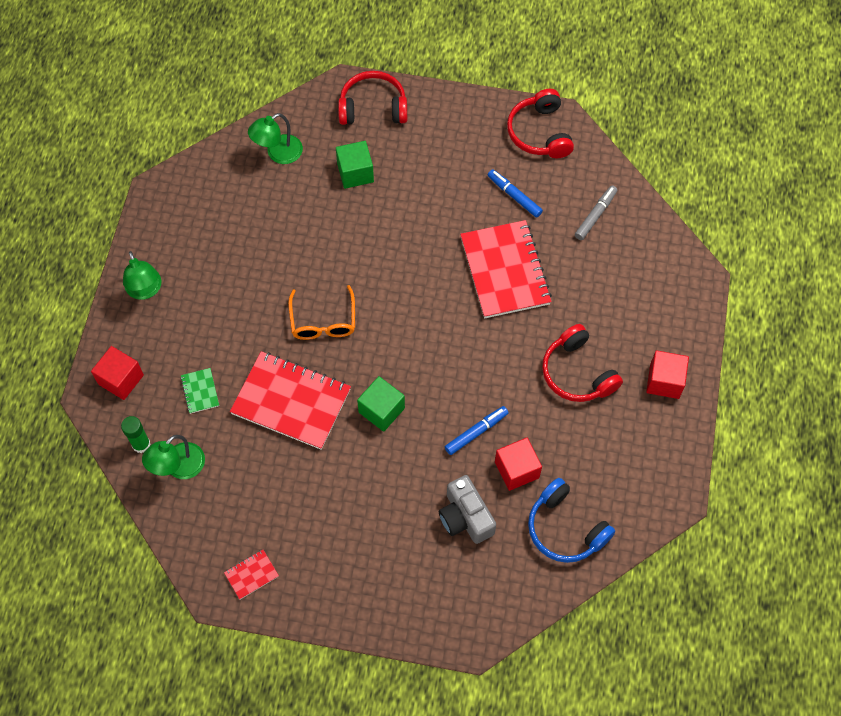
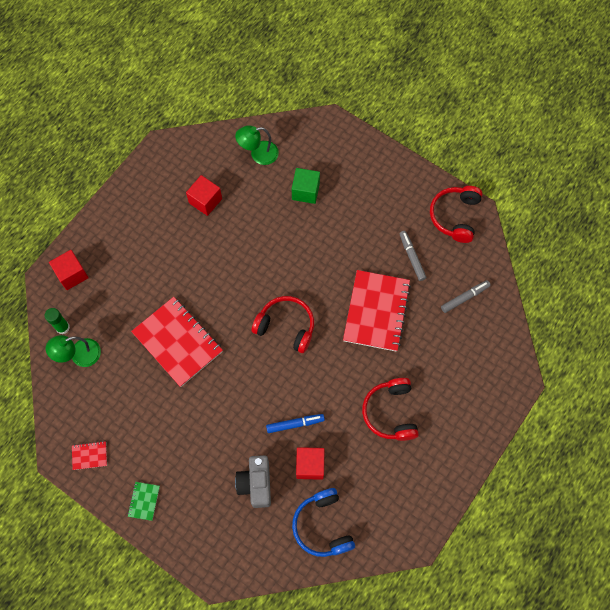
camera: 25 degrees right, 5 degrees up
green lamp [123,251,161,300] -> none
green notebook [181,368,219,414] -> green notebook moved to [128,482,160,521]
orange glasses [288,285,355,340] -> none
red headphones [338,71,407,125] -> red headphones moved to [252,296,314,353]
green cube [357,376,405,432] -> none
blue marker [488,169,543,217] -> grey marker [399,231,426,281]
red cube [646,350,689,399] -> red cube moved to [186,175,222,216]

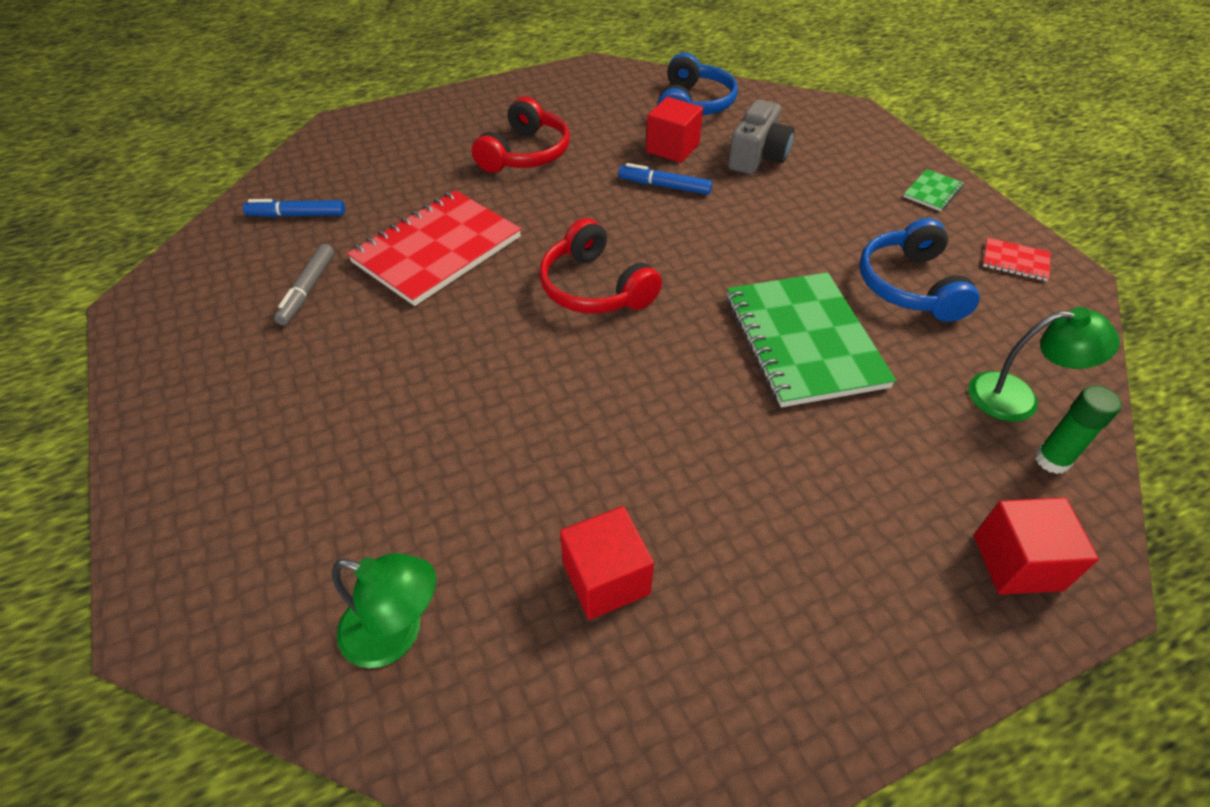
camera: 150 degrees left, 20 degrees down
red notebook [131,297,223,387] -> green notebook [727,272,896,407]
green cube [292,168,320,204] -> none
red headphones [430,186,483,243] -> none
grey marker [441,280,491,313] -> blue marker [243,199,345,217]
none -> blue headphones [859,218,980,322]

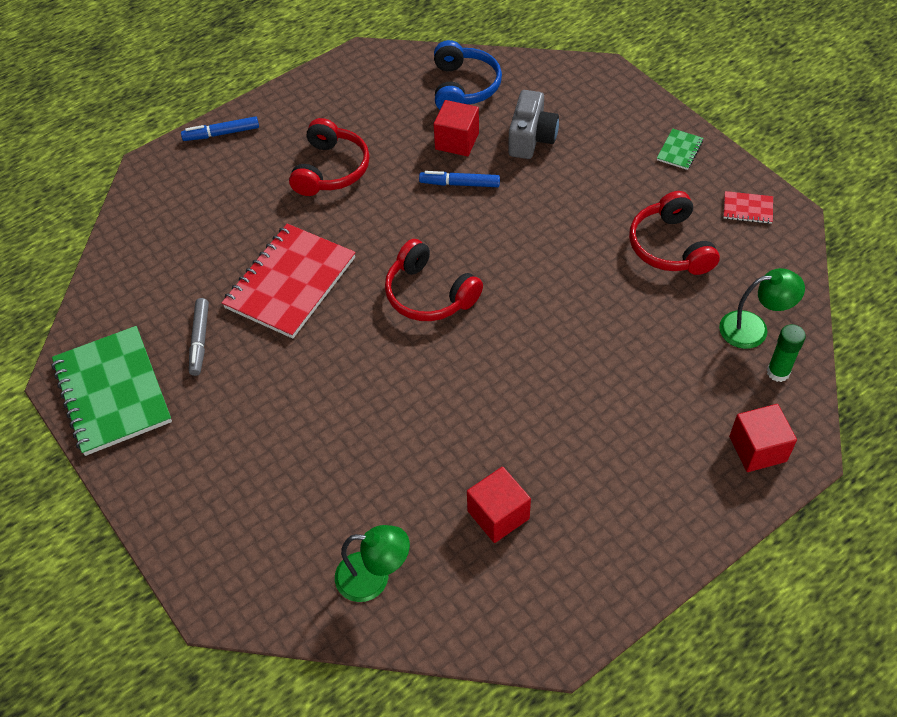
camera: 10 degrees left, 5 degrees up
blue marker [243,199,345,217] -> blue marker moved to [181,116,259,141]
green notebook [727,272,896,407] -> green notebook moved to [52,326,172,456]
blue headphones [859,218,980,322] -> red headphones [629,191,720,275]

